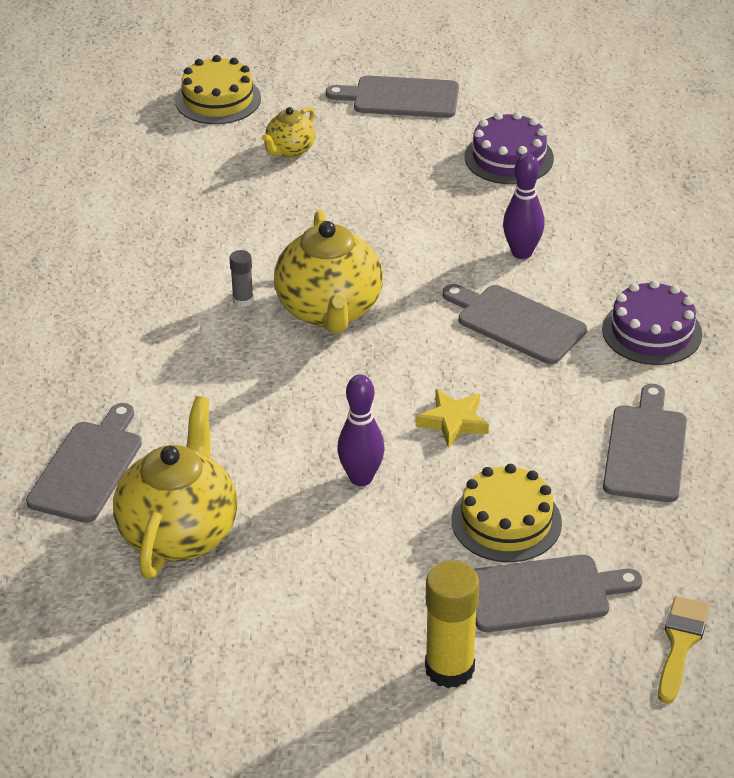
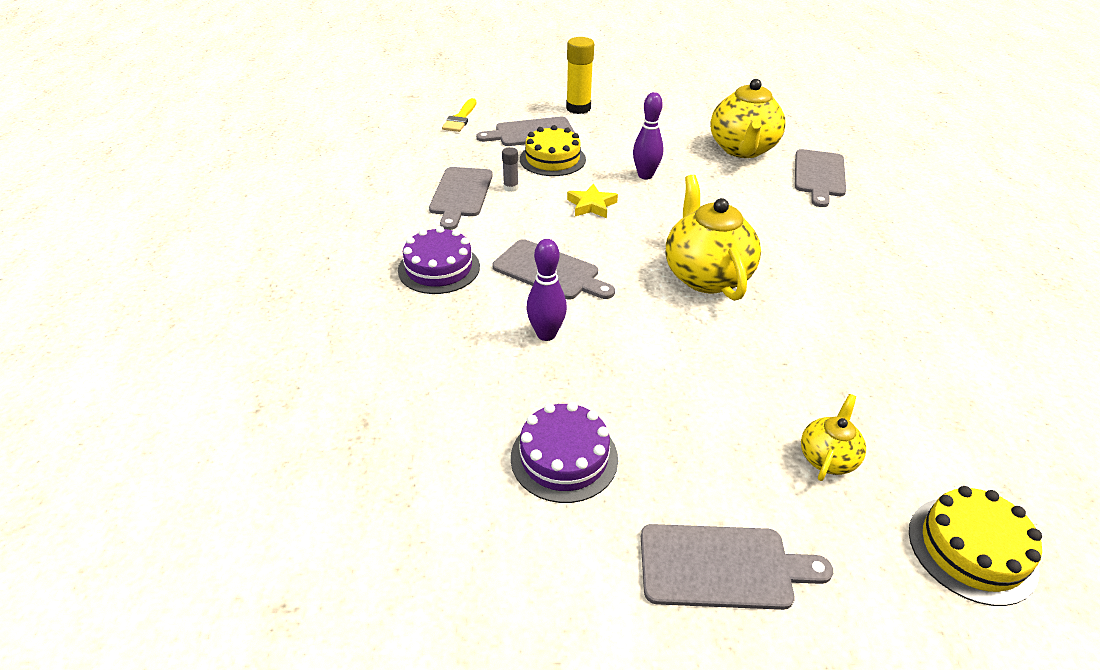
camera: 175 degrees right, 0 degrees up
grey glue stick [229,250,254,307] -> grey glue stick moved to [502,147,519,192]

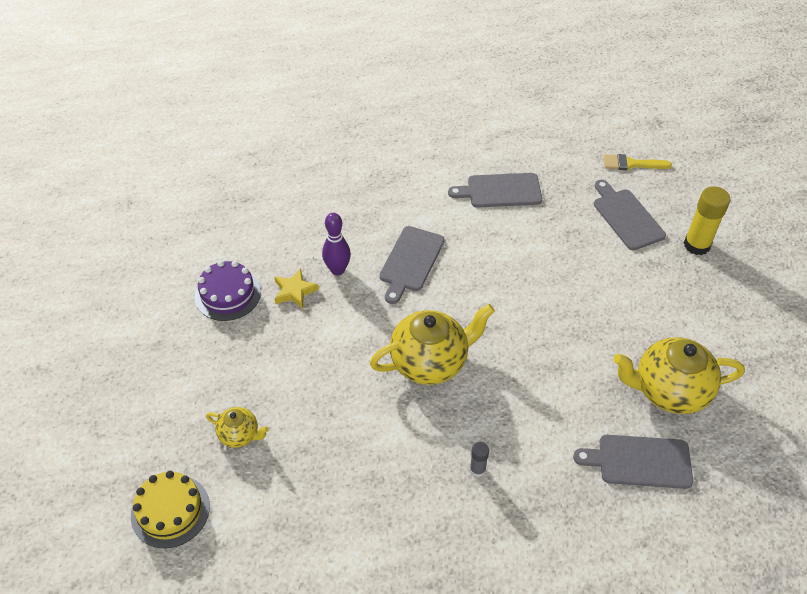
camera: 80 degrees right, 10 degrees up
purple cake [398,226,480,294] -> none
grey glue stick [502,147,519,192] -> grey glue stick moved to [470,442,489,477]
yellow cake [520,125,586,176] -> none
yellow star [567,184,618,218] -> yellow star moved to [274,268,319,309]
purple bowling pin [633,92,663,179] -> none
grey cutting board [641,524,833,610] -> none

